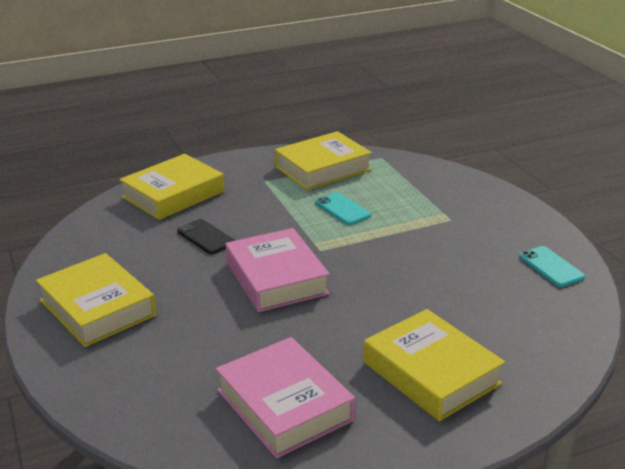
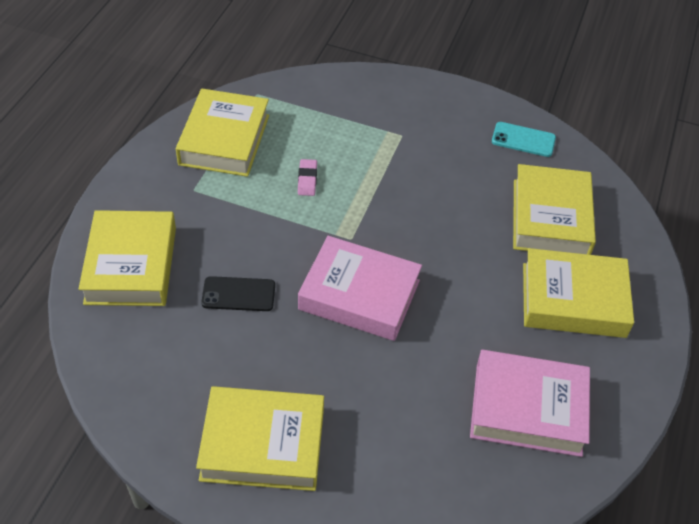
camera: 50 degrees left, 20 degrees up
turquoise phone [315,192,371,225] -> pink eraser [298,159,317,196]
none -> yellow book [513,164,596,255]

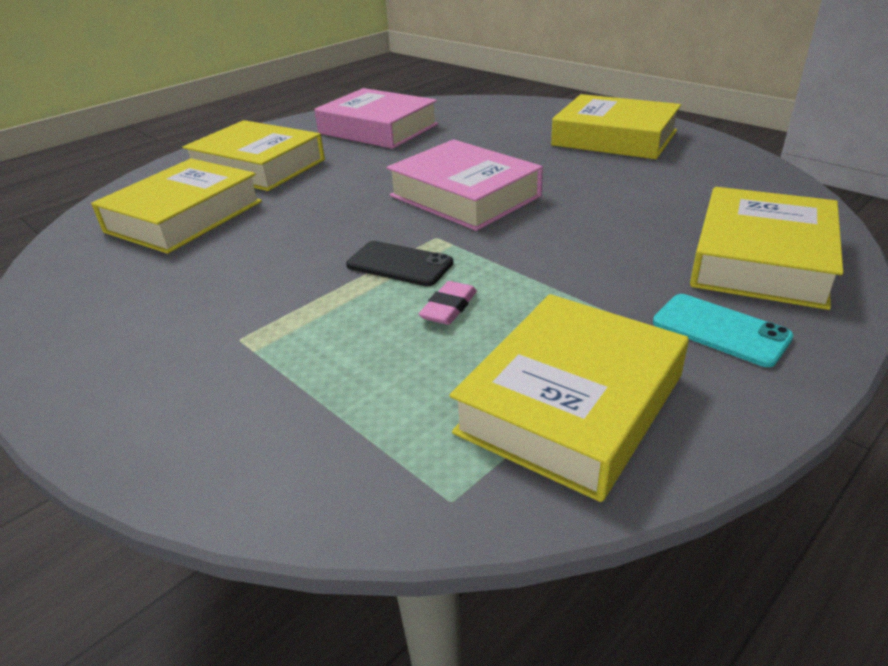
camera: 150 degrees left, 15 degrees down
black phone [201,276,275,311] -> black phone moved to [346,241,453,286]
turquoise phone [492,122,556,157] -> turquoise phone moved to [653,294,793,367]

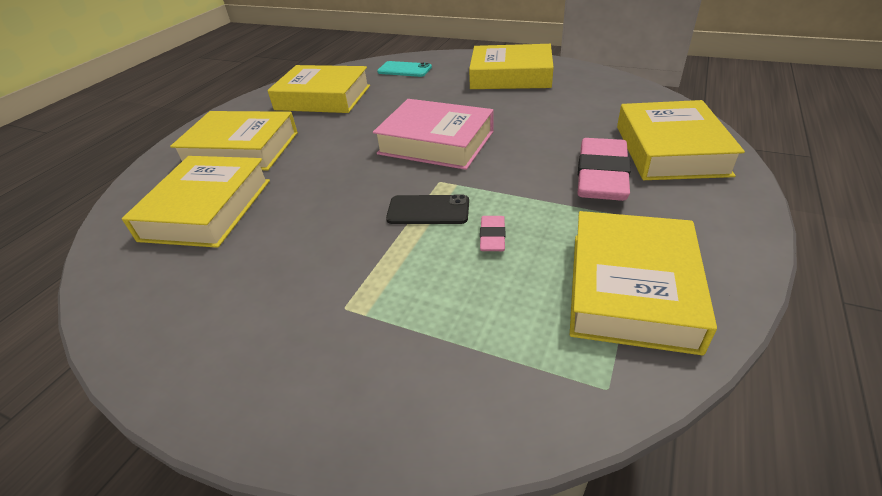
camera: 20 degrees left, 5 degrees up
pink book [314,88,438,149] -> yellow book [267,65,370,113]
turquoise phone [653,294,793,367] -> turquoise phone moved to [377,61,432,77]
none -> pink eraser [577,138,631,201]

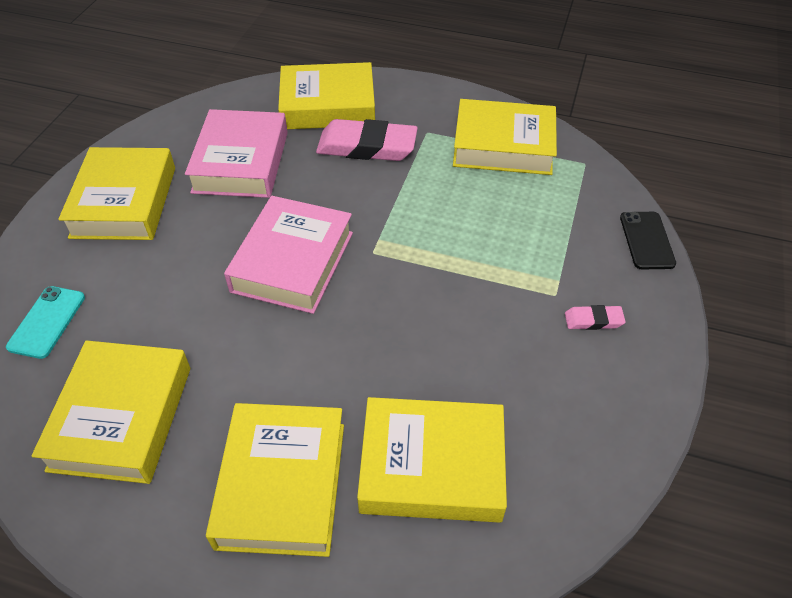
camera: 100 degrees left, 10 degrees up
black phone [386,194,469,224] -> black phone moved to [620,212,676,269]
pink eraser [480,216,505,251] -> pink eraser moved to [565,305,626,330]
none -> pink book [185,109,288,198]

